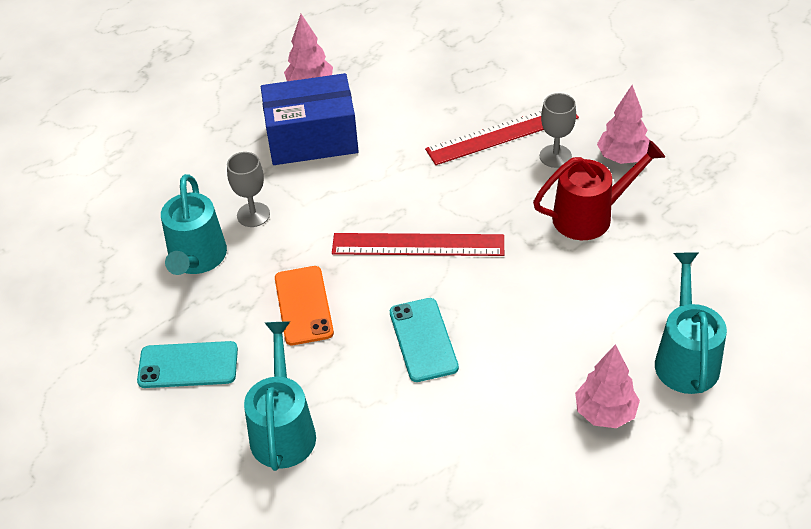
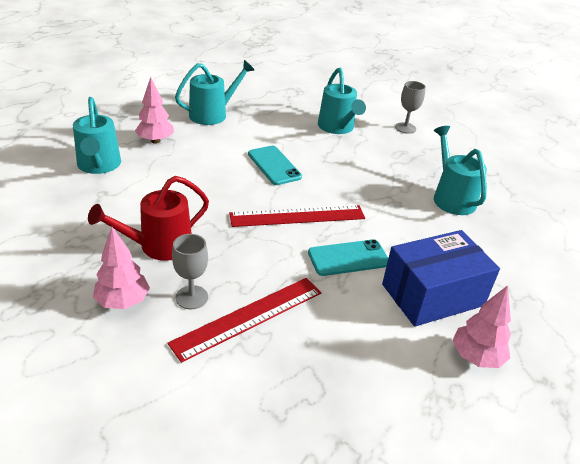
camera: 160 degrees right, 10 degrees down
turquoise phone [137,341,238,388] -> turquoise phone moved to [308,239,388,276]
grey goblet [227,152,270,227] -> grey goblet moved to [395,81,426,134]
orange phone [275,266,334,345] -> none
none -> turquoise watering can [175,60,254,125]

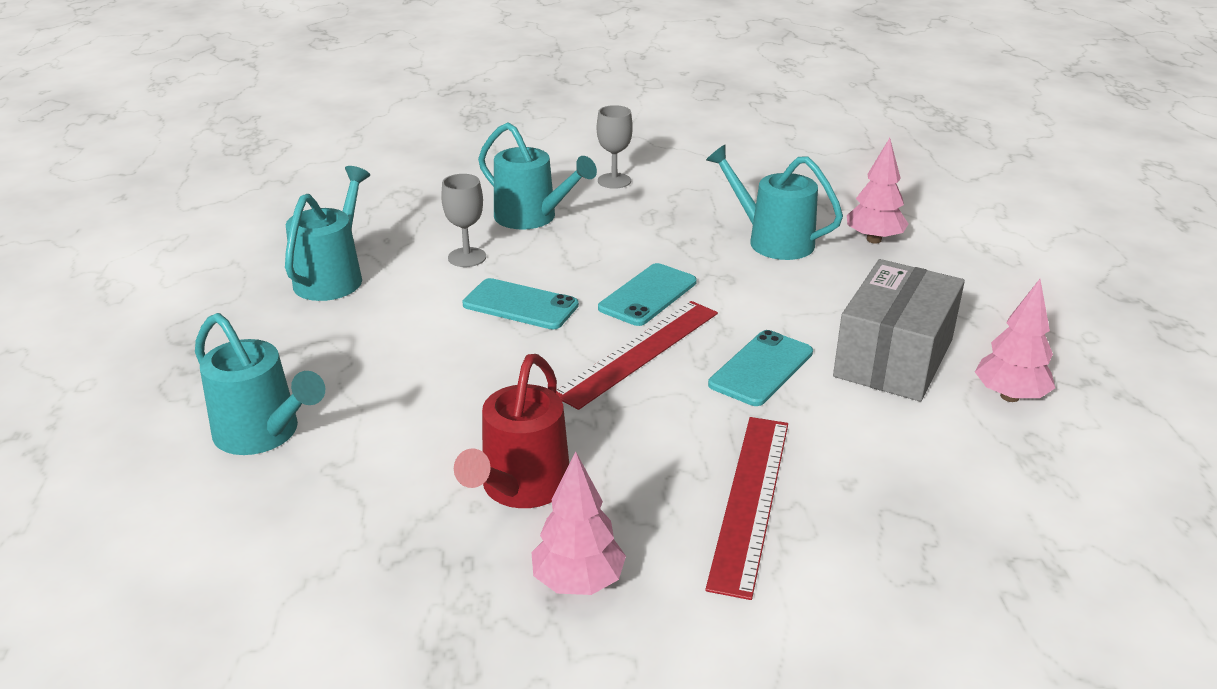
camera: 35 degrees left, 5 degrees down
pink tree [135,77,174,144] -> pink tree moved to [847,138,908,243]
grey goblet [172,234,208,309] -> grey goblet moved to [441,174,486,267]
blue box [382,230,500,327] -> grey box [833,259,965,402]
none -> turquoise phone [598,263,697,326]

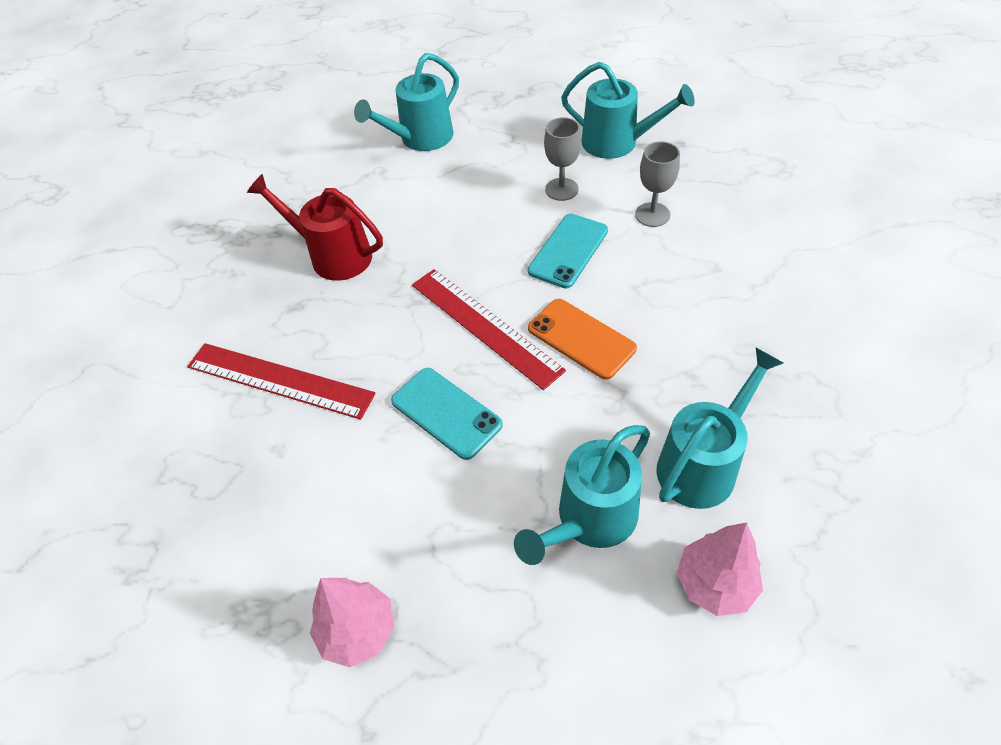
camera: 100 degrees right, 20 degrees up
turquoise watering can [478,122,597,230] -> turquoise watering can moved to [514,425,650,565]
pink tree [531,451,626,595] -> none
grey goblet [597,105,633,189] -> grey goblet moved to [544,117,581,201]
turquoise phone [598,263,697,326] -> orange phone [528,299,637,380]
grey box [833,259,965,402] -> none

